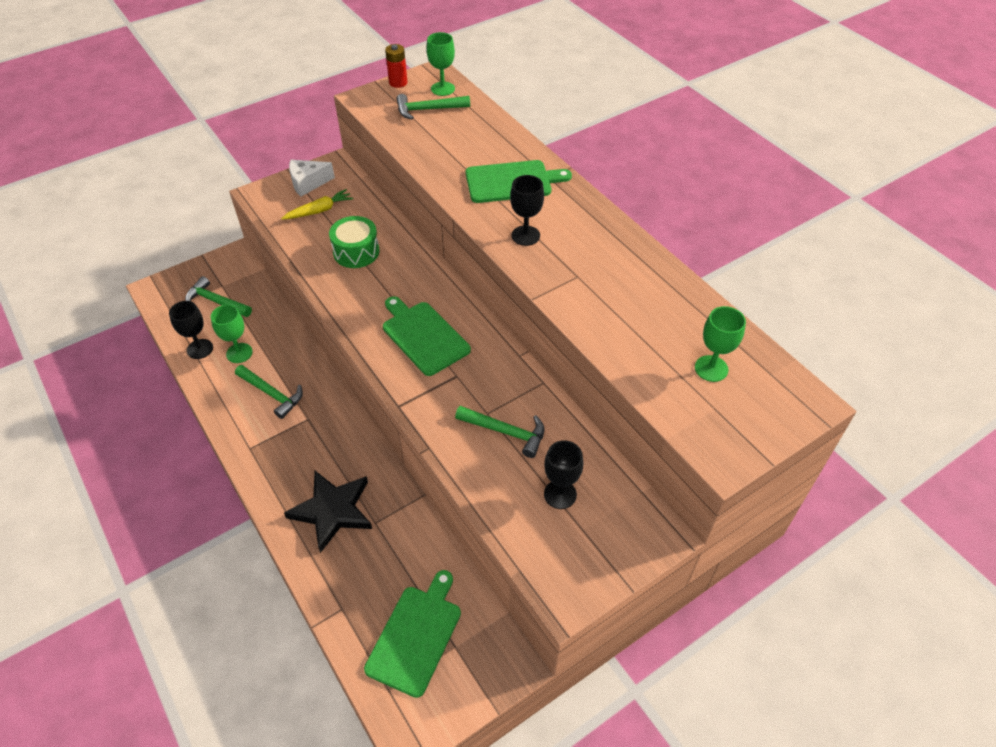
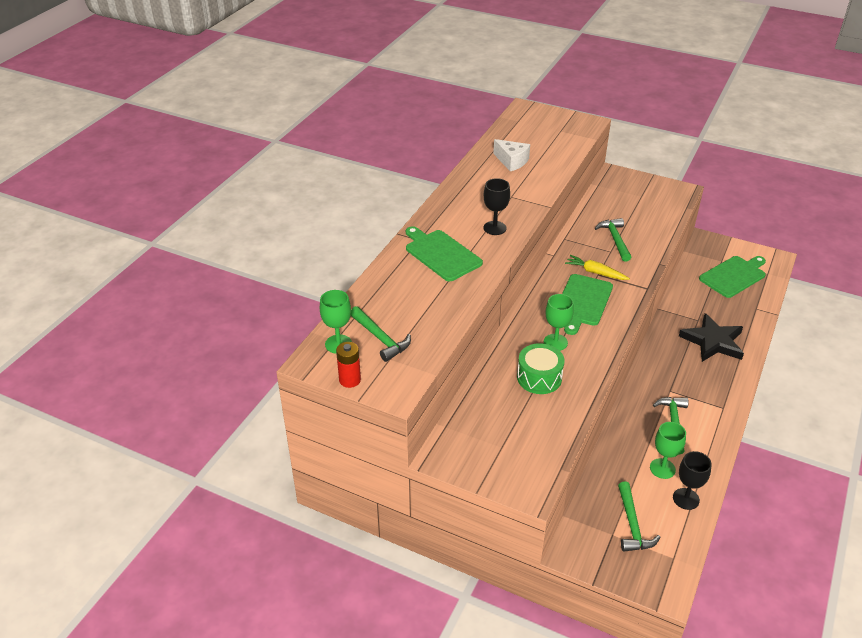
camera: 120 degrees left, 10 degrees down
yellow carrot [281,189,353,220] -> yellow carrot moved to [565,255,630,280]
white cheese [289,160,335,197] -> white cheese moved to [493,139,530,171]
green cutting board [364,570,461,698] -> green cutting board turned 150 degrees clockwise [699,256,766,298]
black goblet [544,440,584,509] -> none
green goblet [695,306,746,382] -> green goblet moved to [544,294,574,351]

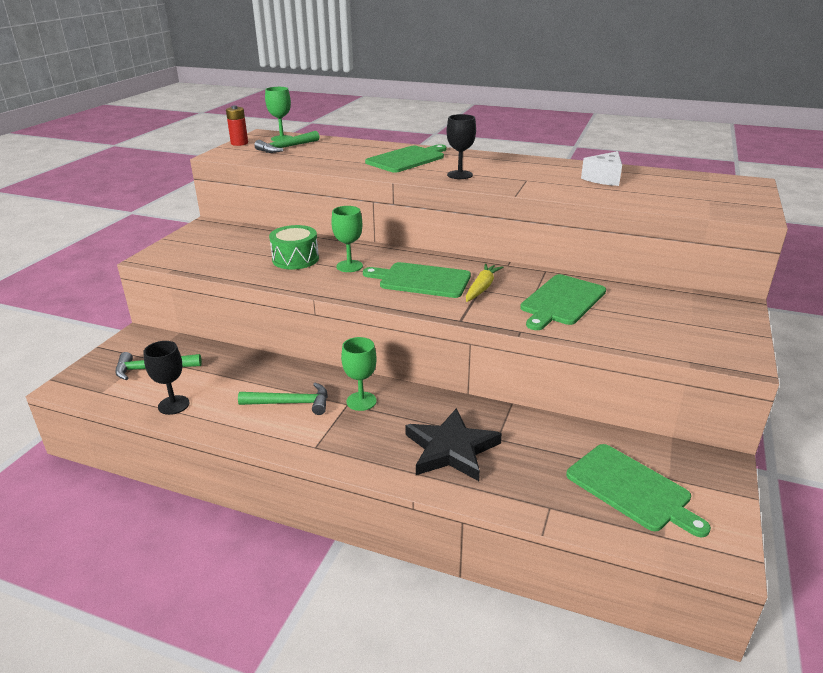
camera: 85 degrees right, 10 degrees down
green hammer [595,218,631,262] -> green cutting board [520,274,606,330]
green goblet [650,422,686,479] -> green goblet moved to [341,337,377,411]

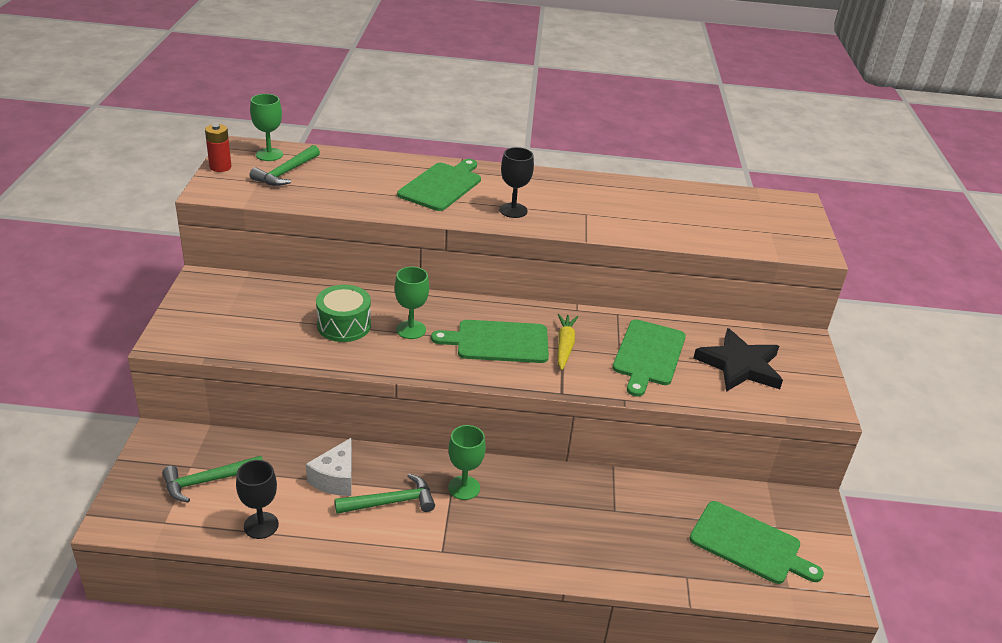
camera: 20 degrees left, 5 degrees up
black star [405,408,502,481] -> black star moved to [694,328,783,392]
white cheese [581,151,622,186] -> white cheese moved to [306,438,352,496]

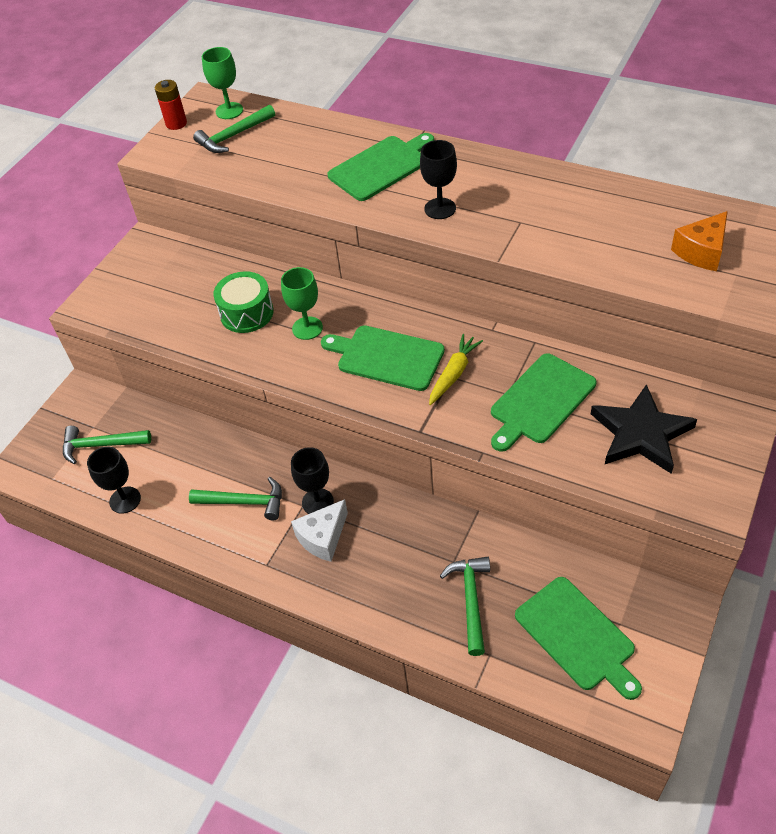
camera: 30 degrees right, 15 degrees up
white cheese [306,438,352,496] -> white cheese moved to [291,499,348,562]
green goblet [448,425,486,500] -> black goblet [291,447,334,514]
none -> green hammer [440,557,490,656]
none -> orange cheese [671,211,728,271]

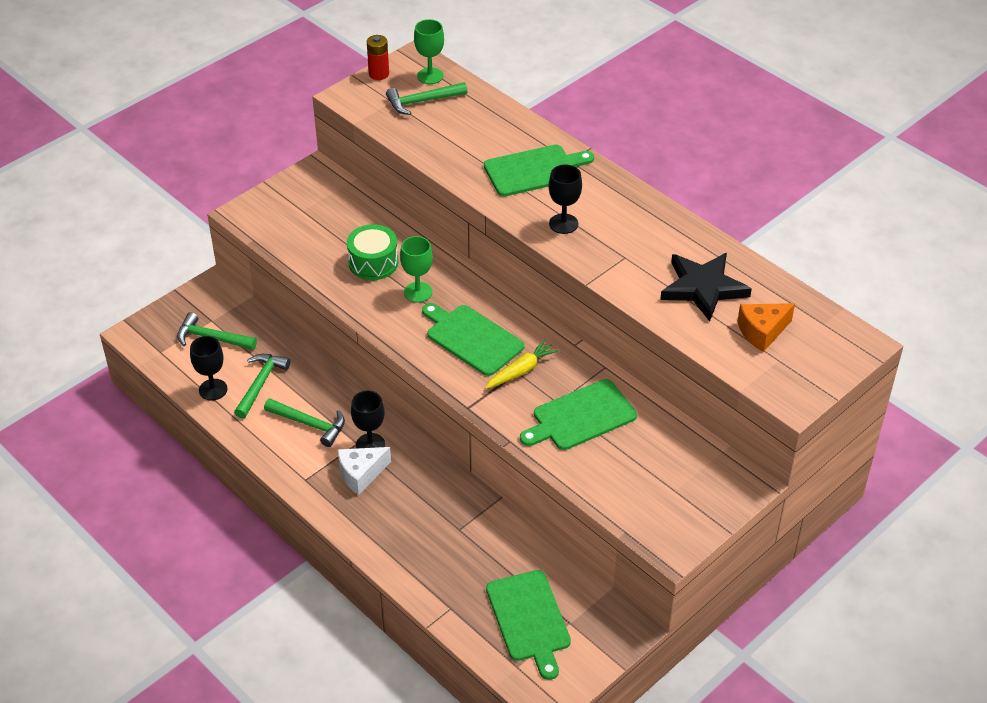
camera: 15 degrees right, 5 degrees down
green hammer [440,557,490,656] -> green hammer moved to [234,354,290,419]
black star [591,384,697,474] -> black star moved to [660,253,752,322]

